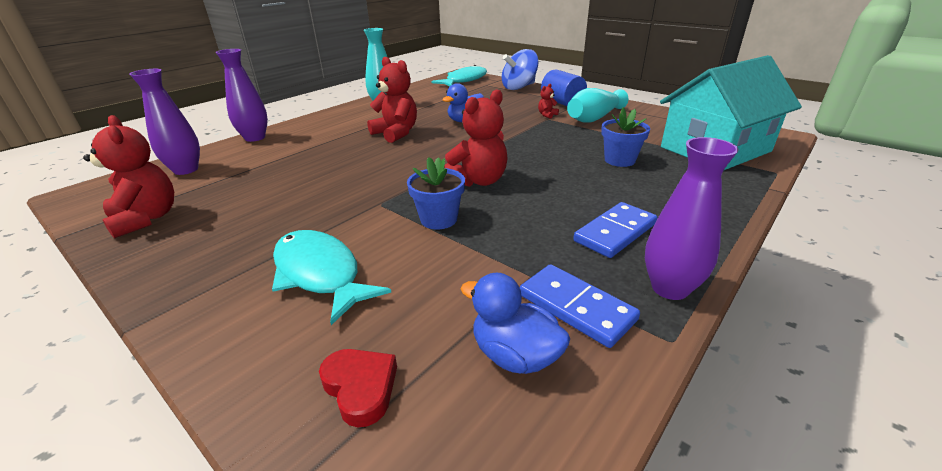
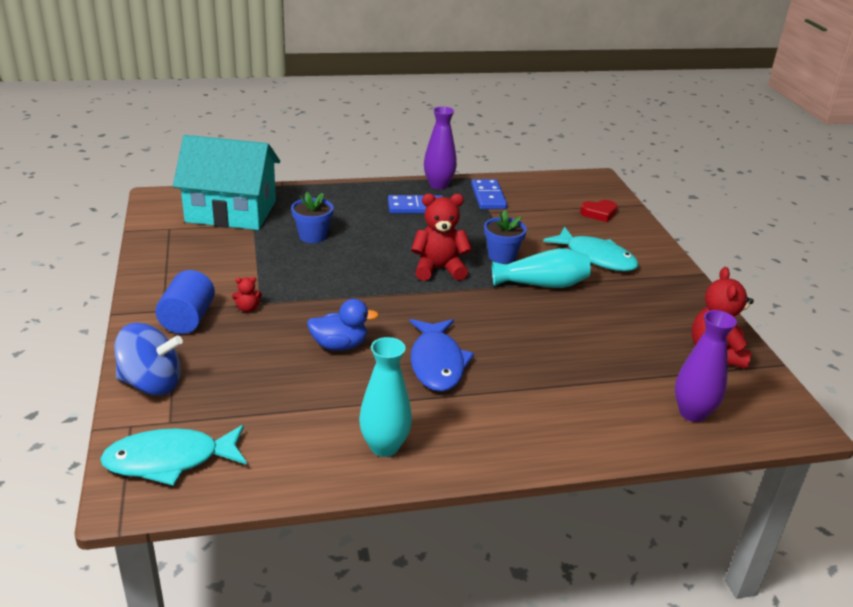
camera: 145 degrees left, 0 degrees up
purple vase [216,49,268,142] -> none
turquoise fish [272,230,391,325] -> turquoise fish turned 45 degrees counterclockwise [543,227,639,271]
red heart [319,349,397,428] -> red heart turned 105 degrees counterclockwise [580,200,617,222]
red teddy bear [367,57,417,143] -> blue fish [410,319,474,392]
blue duck [461,273,570,374] -> none
turquoise vase [567,88,628,123] -> turquoise vase moved to [492,248,591,288]

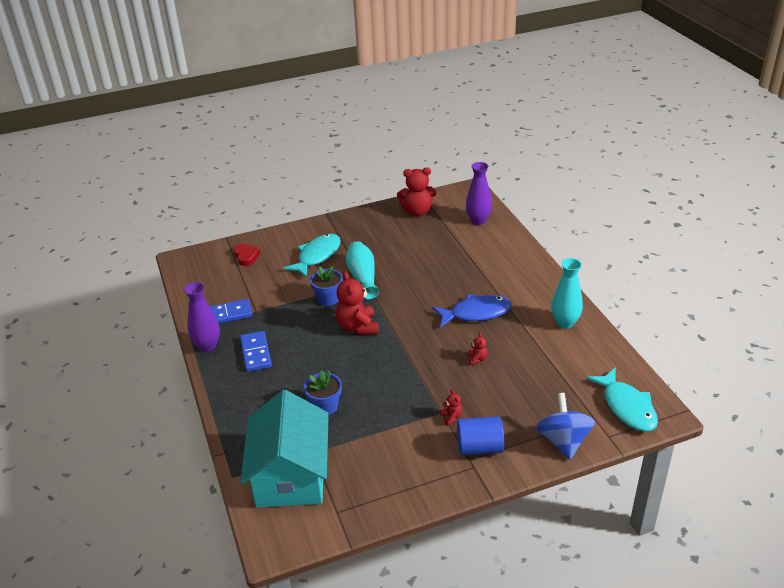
camera: 95 degrees left, 5 degrees up
blue duck [307,299,379,351] -> red teddy bear [468,333,487,365]

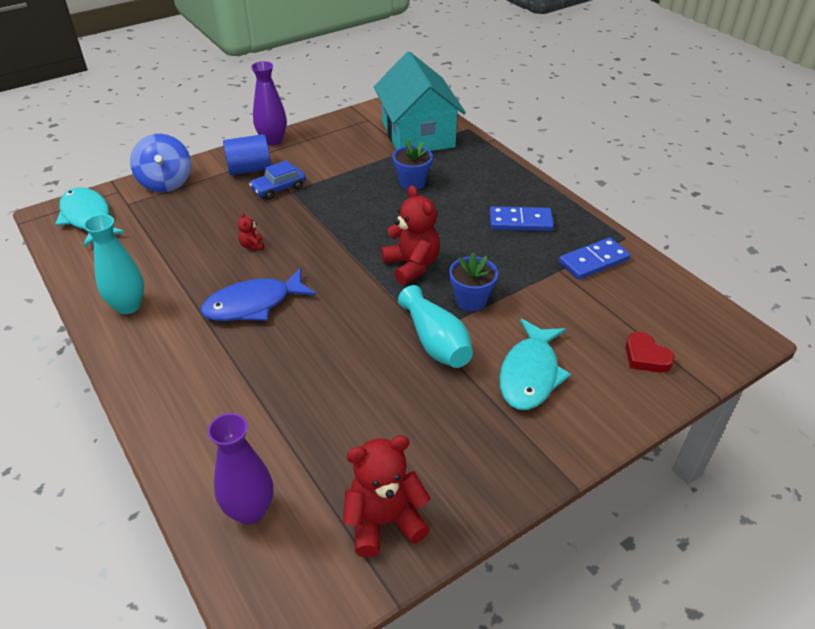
camera: 165 degrees right, 5 degrees up
purple vase [184,282,220,352] -> purple vase moved to [251,61,287,146]
blue domino [240,331,272,372] -> blue domino turned 60 degrees counterclockwise [490,206,554,231]
red teddy bear [440,390,462,426] -> blue car [249,160,306,200]

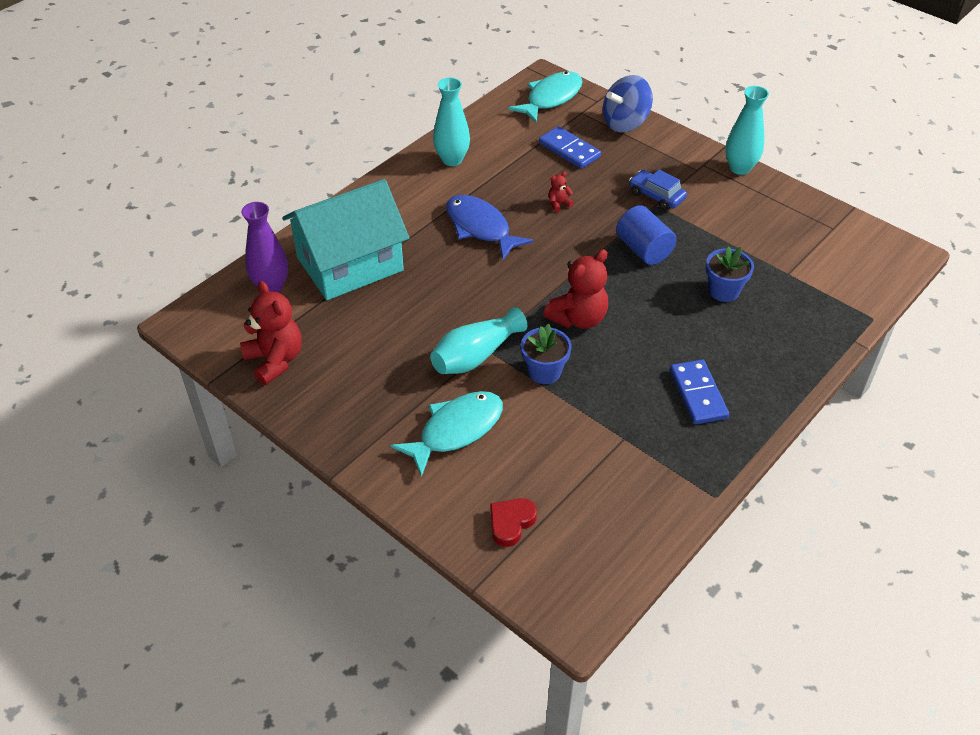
camera: 75 degrees right, 5 degrees up
blue cylinder [223,134,271,175] -> blue cylinder moved to [616,205,676,265]
purple vase [251,61,287,146] -> turquoise vase [725,86,769,175]
turquoise house [374,52,466,151] -> turquoise house moved to [282,179,409,300]
turquoise fish [499,319,571,410] -> turquoise fish turned 135 degrees clockwise [391,391,503,477]
blue domino [559,237,630,280] -> blue domino moved to [539,126,601,169]

